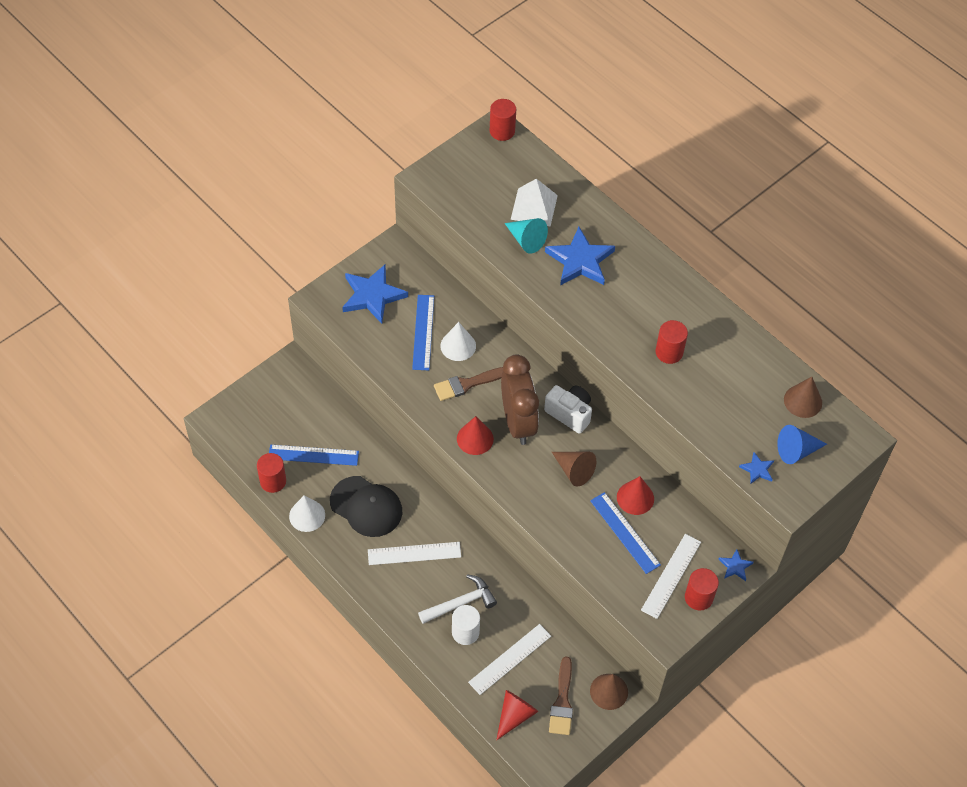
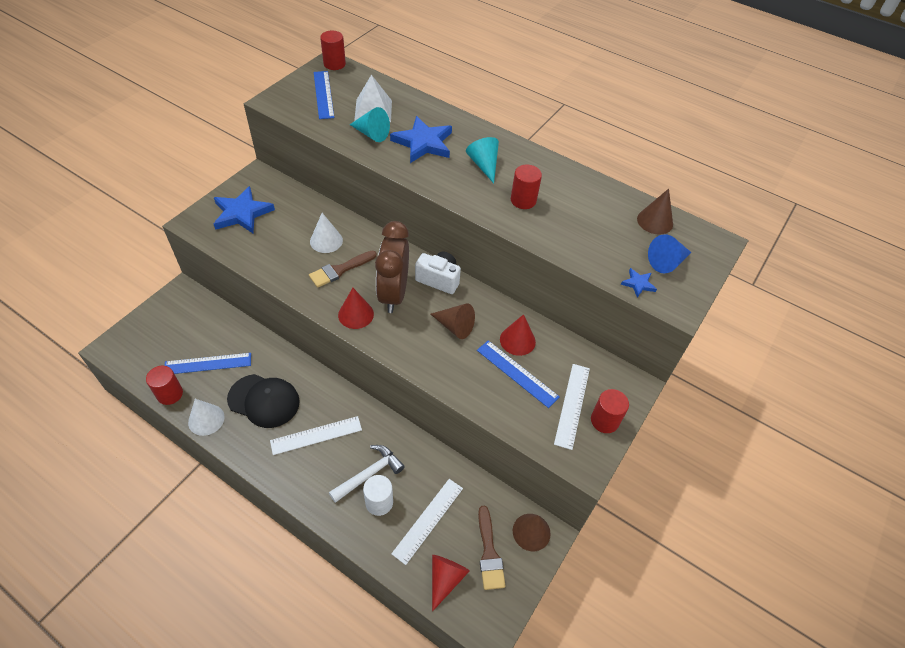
camera: 15 degrees left, 5 degrees down
blue ruler [412,295,434,370] -> blue ruler moved to [314,71,334,119]
brown clock [501,354,539,445] -> brown clock turned 150 degrees counterclockwise [375,221,409,313]
blue star [718,549,754,581] -> none
none -> turquoise cone [466,137,499,183]

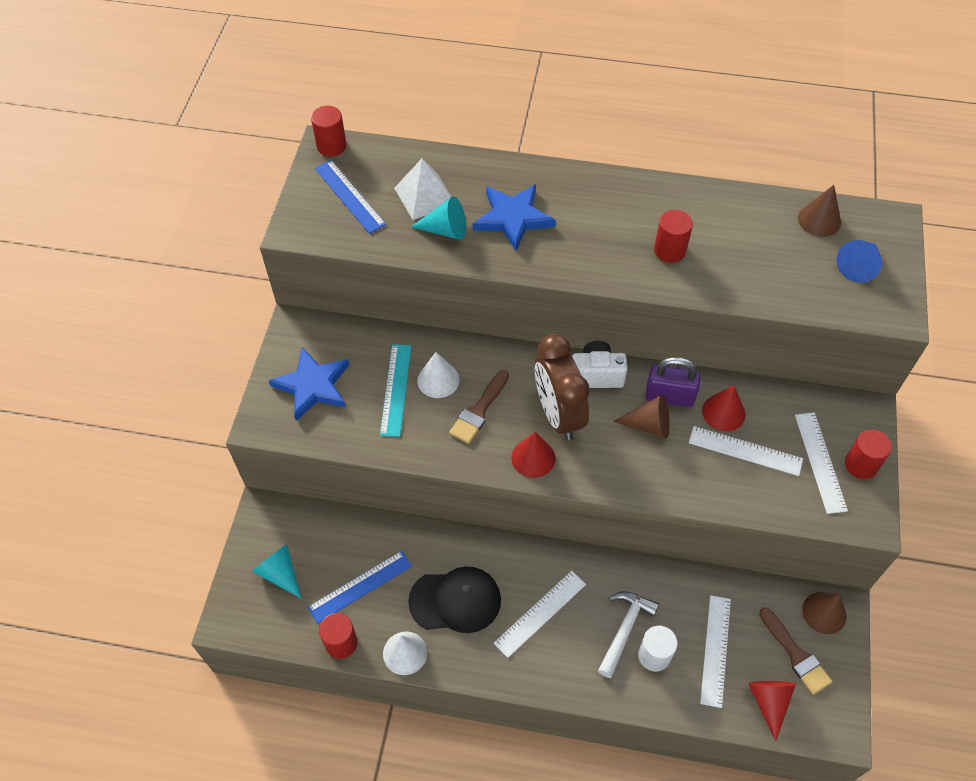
camera: 20 degrees left, 5 degrees up
turquoise cone [466,137,499,183] -> turquoise cone moved to [252,544,301,598]
blue ruler [477,340,560,408] -> white ruler [689,426,803,476]
blue star [621,268,657,297] -> none
none -> turquoise ruler [380,344,411,437]
none -> purple padlock [645,357,701,407]

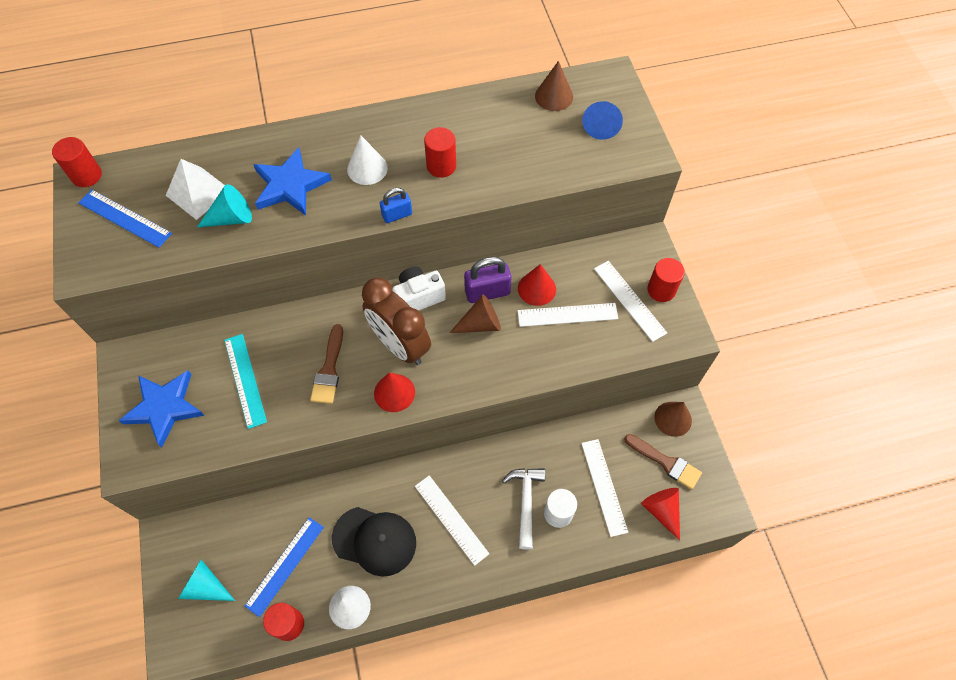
camera: 25 degrees left, 5 degrees up
black cap [408,567,501,633] -> black cap turned 45 degrees clockwise [332,507,416,577]
white cone [417,352,459,398] -> white cone moved to [347,135,388,185]
white ruler [494,571,586,658] -> white ruler turned 60 degrees counterclockwise [415,475,489,566]
none -> blue padlock [380,188,412,223]

